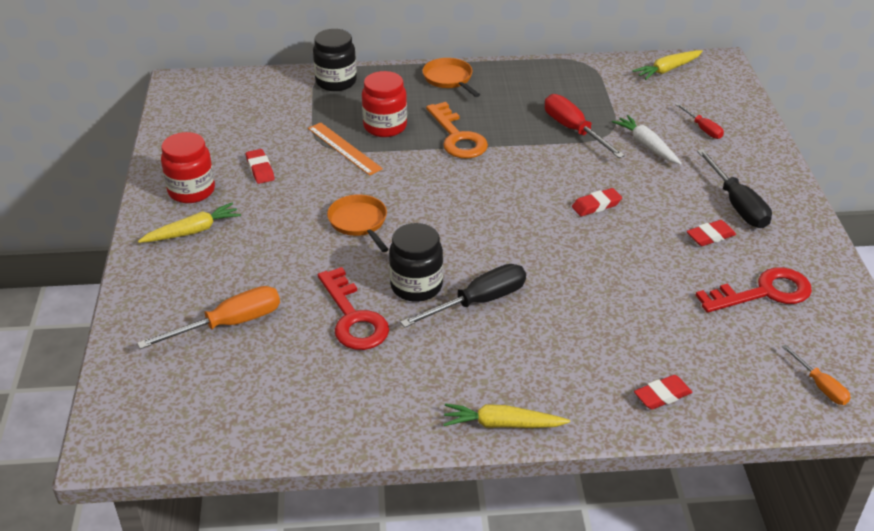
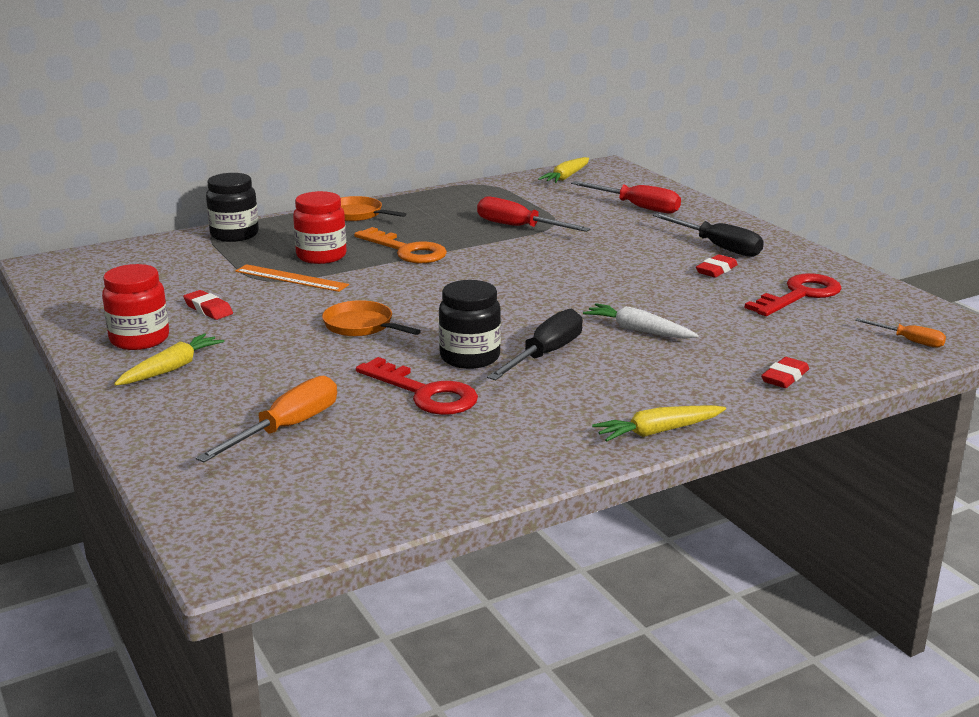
camera: 25 degrees left, 15 degrees down
red eraser [572,188,622,216] -> none
white carrot [612,115,682,165] -> white carrot moved to [583,303,699,339]
red screwdriver [675,103,724,139] -> red screwdriver [571,181,681,213], size x1.75

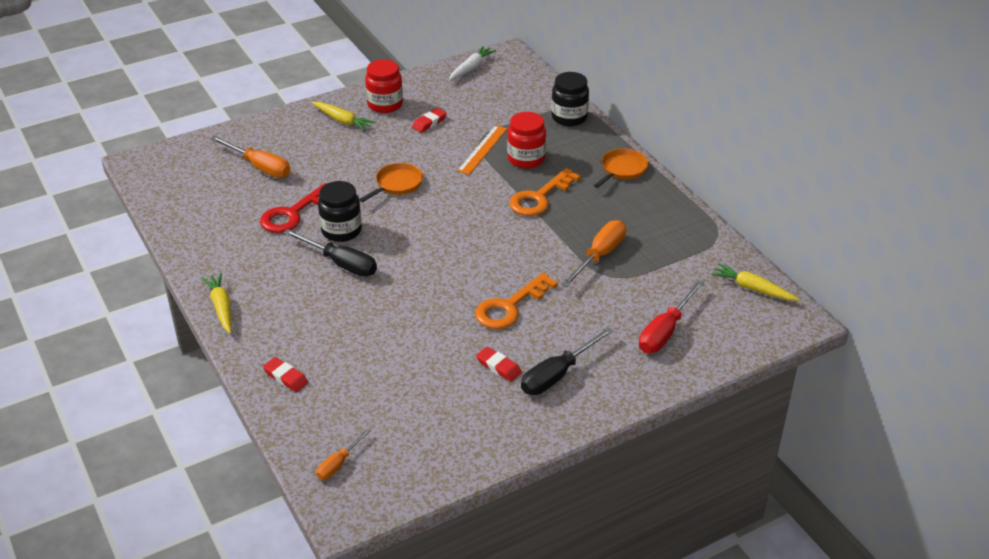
camera: 90 degrees right, 15 degrees up
red screwdriver [477,197,591,232] -> orange screwdriver [562,220,626,287]
white carrot [583,303,699,339] -> white carrot moved to [449,46,496,81]
red key [744,273,841,316] -> none
none -> orange key [475,273,558,329]

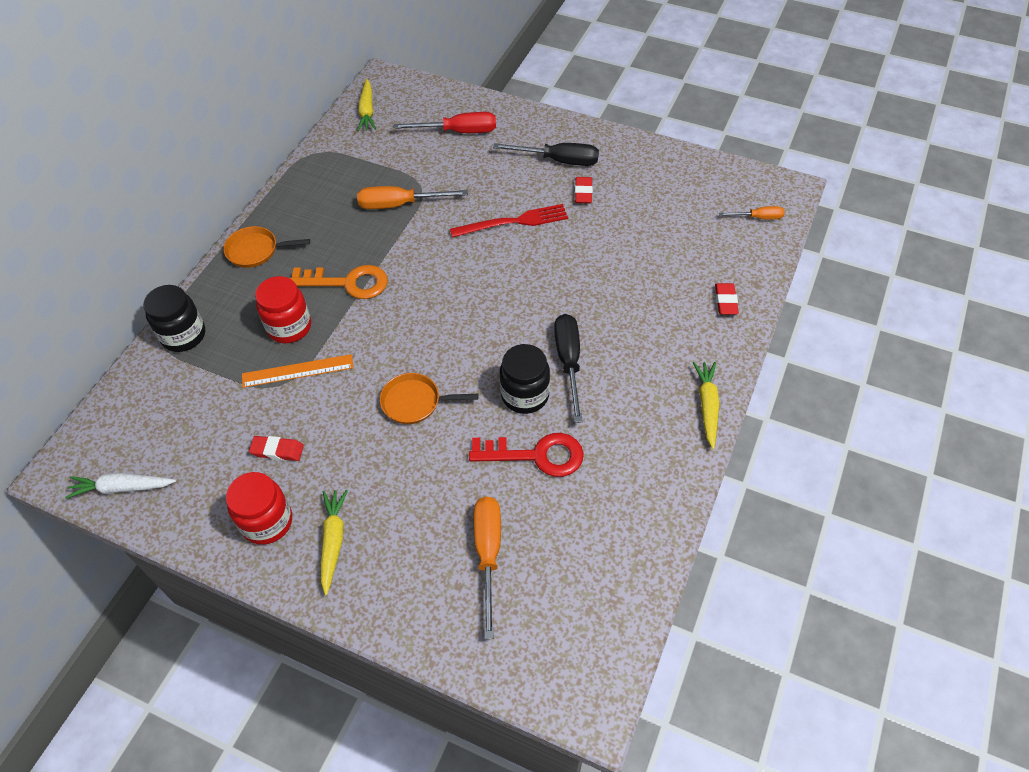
camera: 125 degrees left, 15 degrees up
yellow carrot [201,273,232,334] -> yellow carrot turned 150 degrees clockwise [693,362,720,449]
orange key [475,273,558,329] -> red fork [450,204,568,238]

